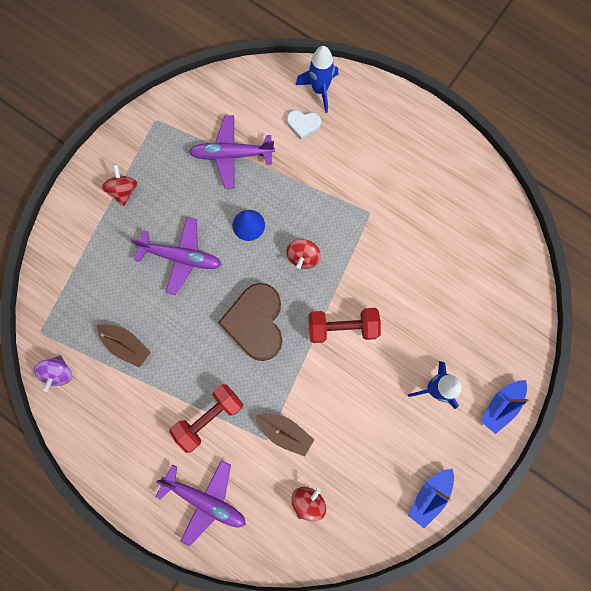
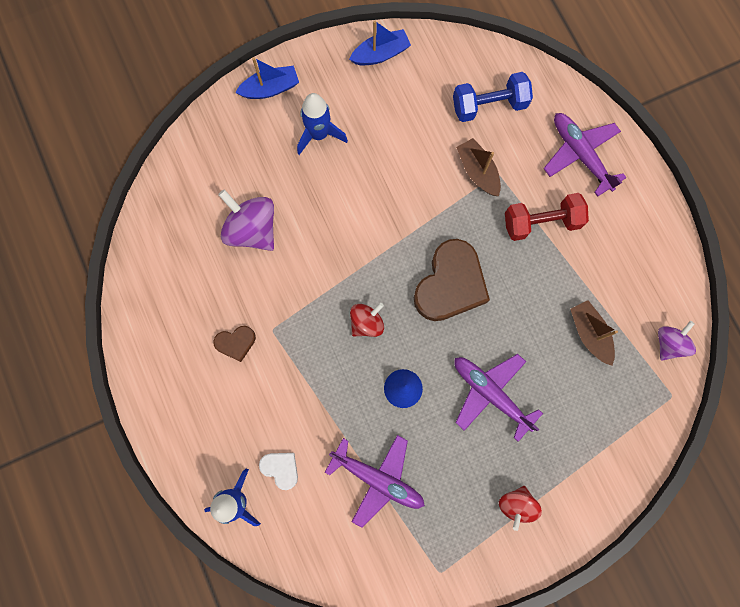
camera: 150 degrees left, 0 degrees up
red spinning top [291,487,326,522] -> blue dumbbell [453,72,533,122]
red dumbbell [308,308,381,343] -> none
none -> brown heart [213,326,256,362]
none -> purple spinning top [218,189,274,251]

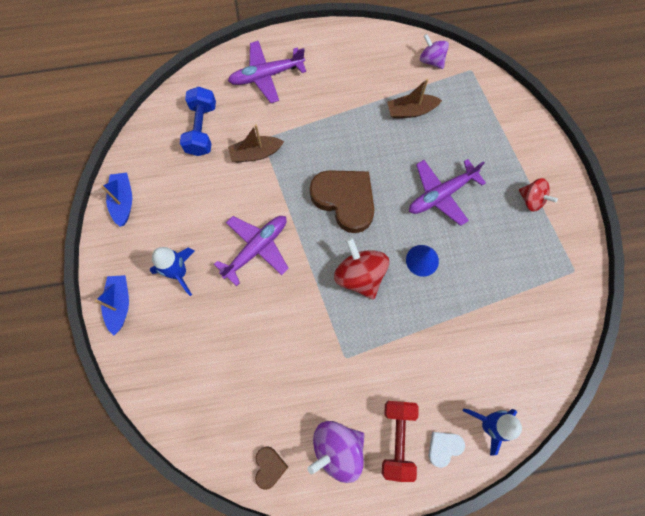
camera: 75 degrees left, 5 degrees down
brown heart [213,326,256,362] -> brown heart moved to [255,446,288,490]
purple spinning top [218,189,274,251] -> purple spinning top moved to [307,421,364,483]
white heart [259,453,298,490] -> white heart moved to [428,432,465,468]
purple plane [324,435,425,528] -> purple plane moved to [214,216,289,286]
red spinning top [350,303,384,337] -> red spinning top [334,237,389,299], size x1.62
red dumbbell [505,193,589,241] -> red dumbbell moved to [382,401,419,482]

